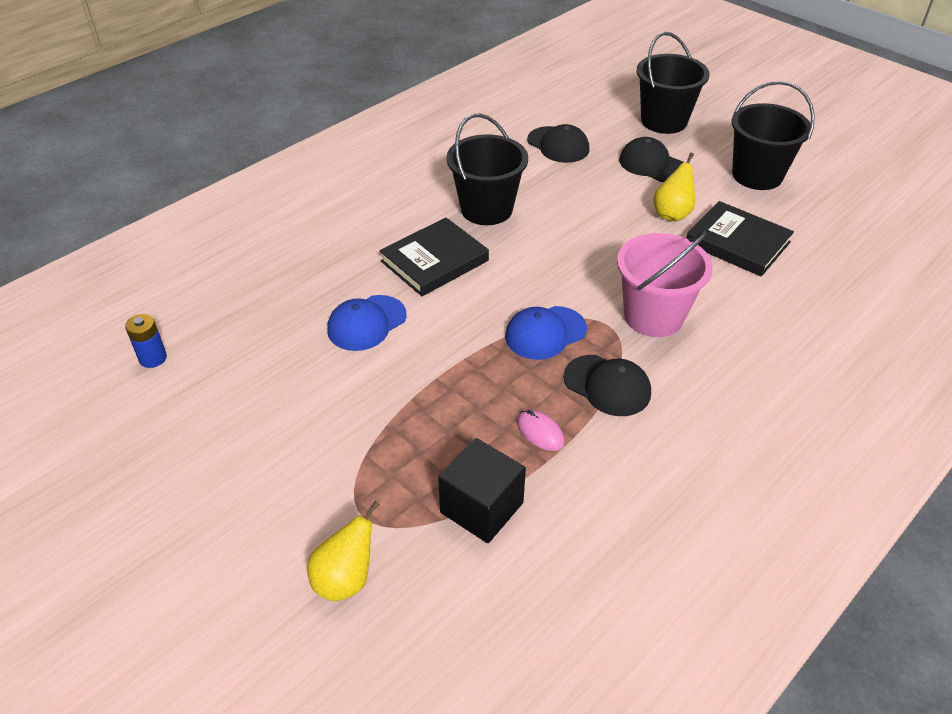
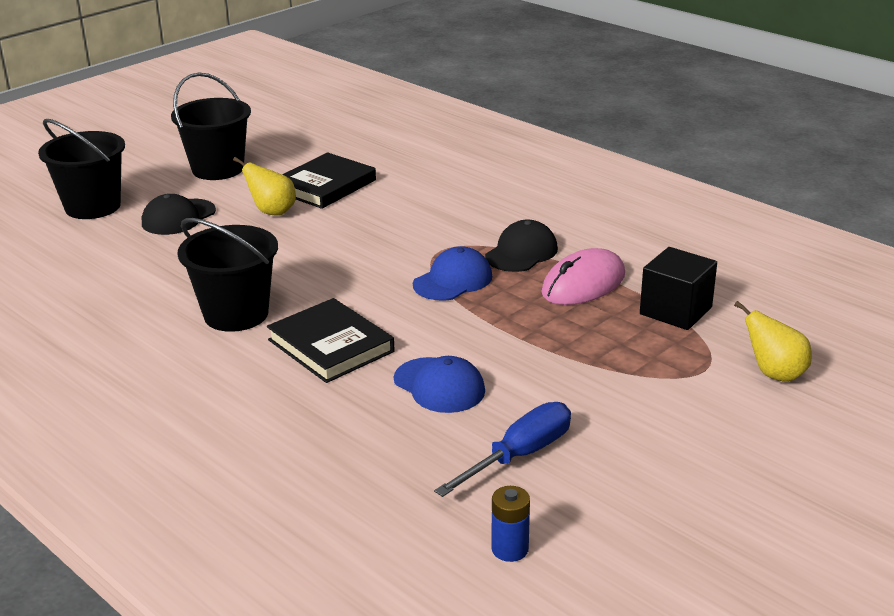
camera: 90 degrees left, 15 degrees down
blue cap [505,306,587,360] -> blue cap turned 105 degrees counterclockwise [413,246,492,301]
pink mouse [517,410,565,451] -> pink mouse [541,248,625,305], size x1.94
black cap [527,124,589,163] -> none
pink bucket [617,231,713,337] -> none
none -> blue screwdriver [434,402,571,497]

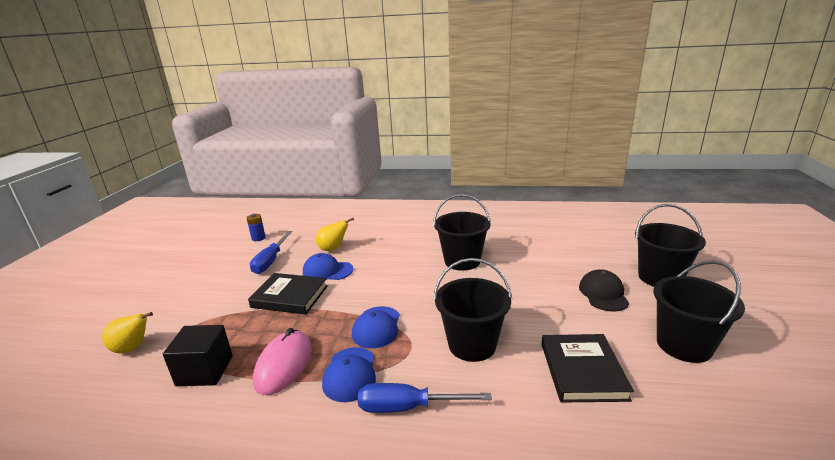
camera: 145 degrees right, 5 degrees down
yellow pear [233,157,296,216] -> yellow pear moved to [316,218,354,251]
black book [267,298,395,383] -> black book moved to [248,273,328,315]
black cap [485,219,558,272] -> blue cap [322,347,376,402]
none -> blue screwdriver [358,383,492,413]
none -> black bucket [433,258,512,362]

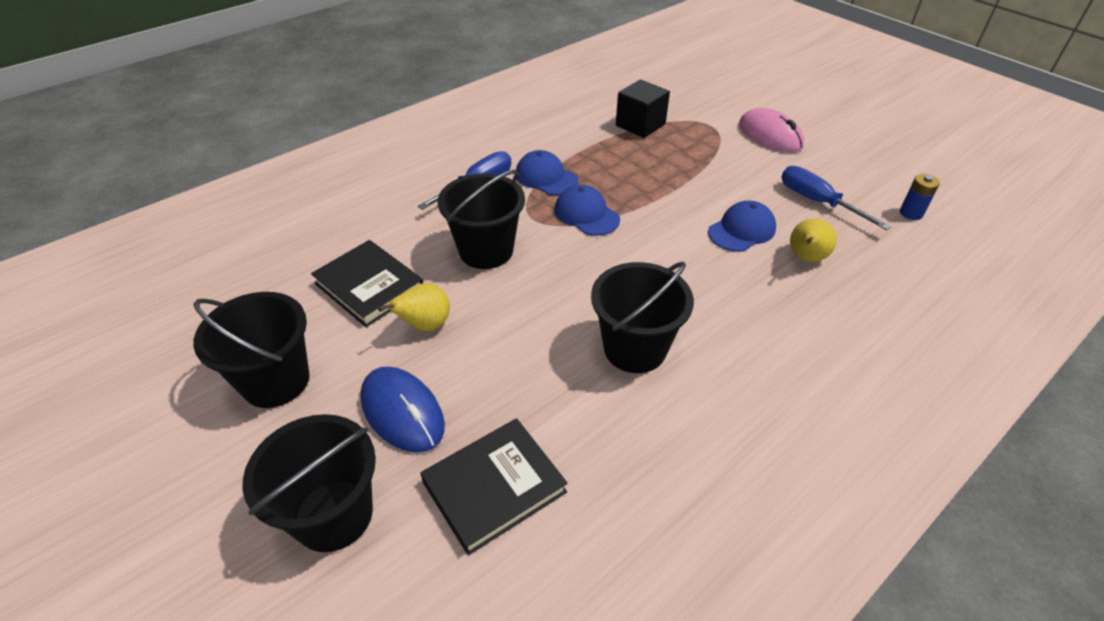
camera: 130 degrees right, 20 degrees up
yellow pear [102,312,153,353] -> yellow pear moved to [378,283,450,331]
black book [248,273,328,315] -> black book moved to [420,419,568,555]
pink mouse [253,328,312,395] -> pink mouse moved to [739,108,804,153]
black cap [579,269,629,312] -> blue mouse [360,367,445,453]

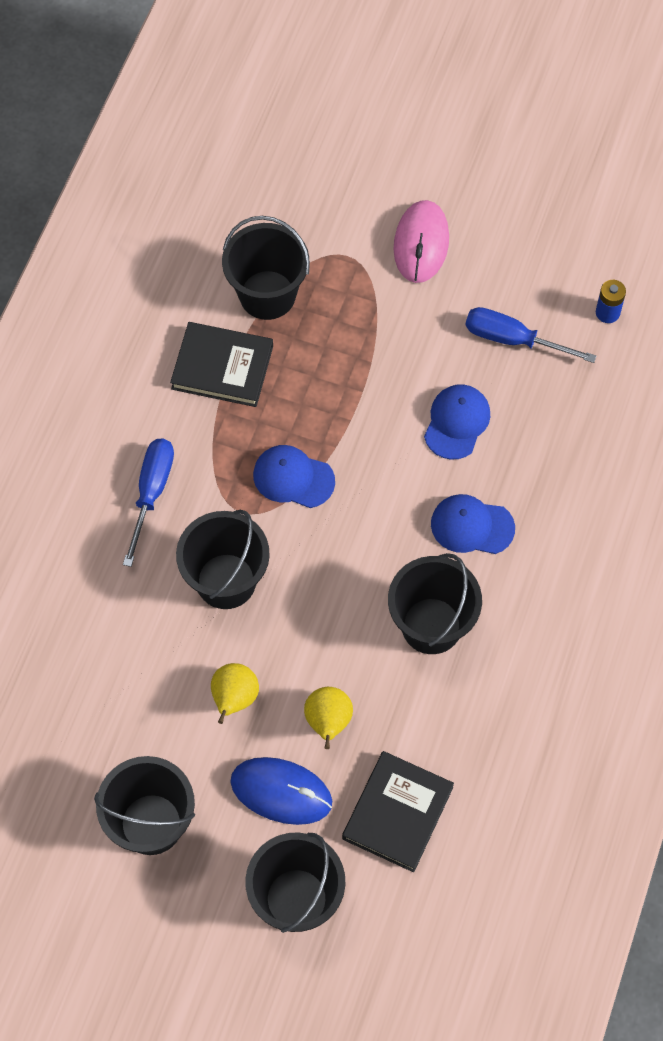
camera: 30 degrees left, 20 degrees up
black book [311,240,423,327] -> black book moved to [170,322,273,407]
blue cap [516,150,578,195] -> blue cap moved to [431,494,515,554]
black cube [616,79,670,138] -> black bucket [222,216,310,320]
pink mouse [739,108,804,153] -> pink mouse turned 75 degrees clockwise [393,200,449,283]
yellow pear [790,218,837,262] -> yellow pear moved to [304,687,353,749]

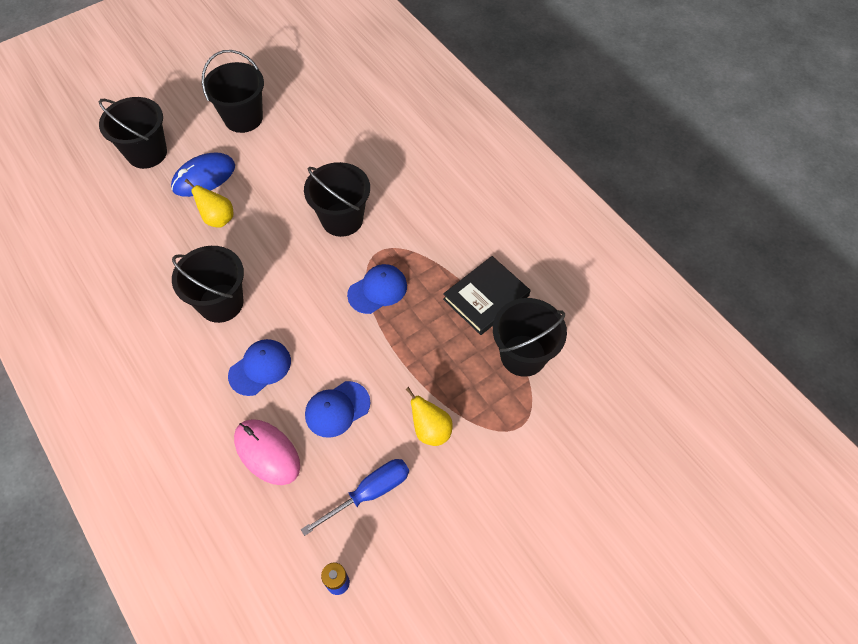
camera: 125 degrees right, 5 degrees down
blue screwdriver [123,439,174,567] -> none
yellow pear [211,663,259,724] -> yellow pear moved to [405,387,452,446]
black book [342,751,454,872] -> none
pink mouse [393,200,449,283] -> pink mouse moved to [234,419,300,485]
blue cap [424,384,490,460] -> blue cap turned 90 degrees clockwise [305,381,370,438]

